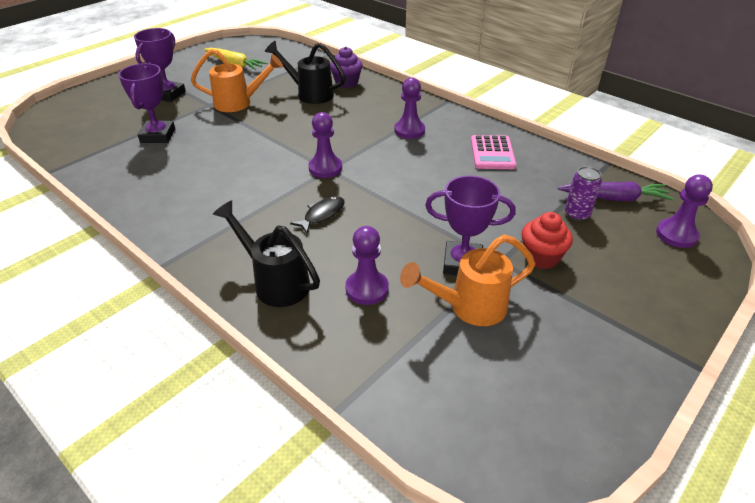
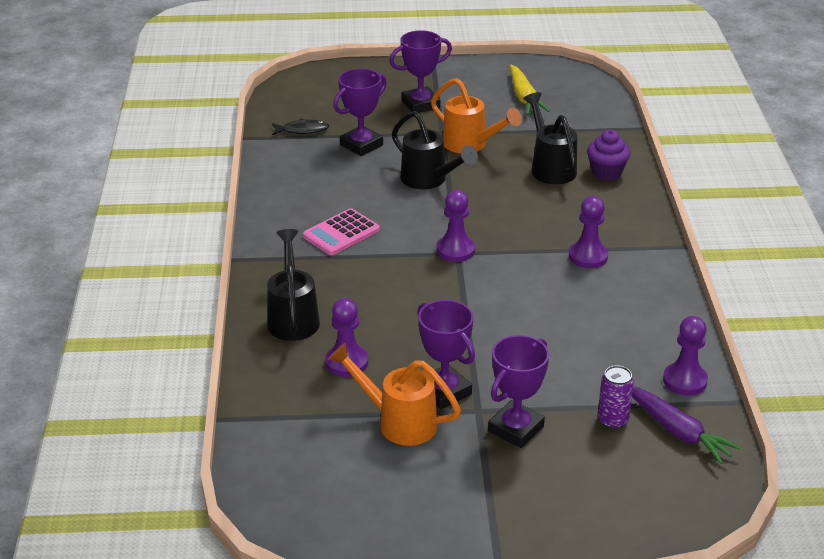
camera: 45 degrees right, 5 degrees down
black fish [290,196,345,233] -> black fish moved to [272,119,329,135]
pink calculator [471,135,516,169] -> pink calculator moved to [303,208,380,255]
red cupcake [522,212,573,269] -> purple trophy [488,335,549,448]
purple pawn [656,175,713,248] -> purple pawn moved to [663,316,708,395]
none -> black watering can [392,111,478,189]

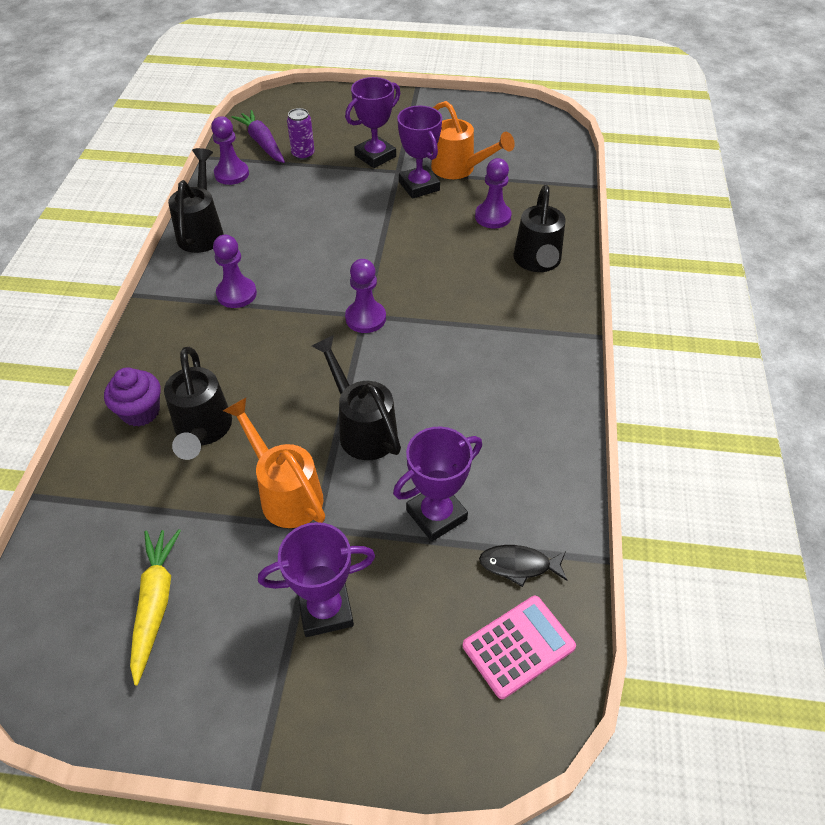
camera: 170 degrees left, 15 degrees up
pink calculator [303,208,380,255] -> pink calculator moved to [463,596,576,699]
none -> black watering can [168,148,224,253]

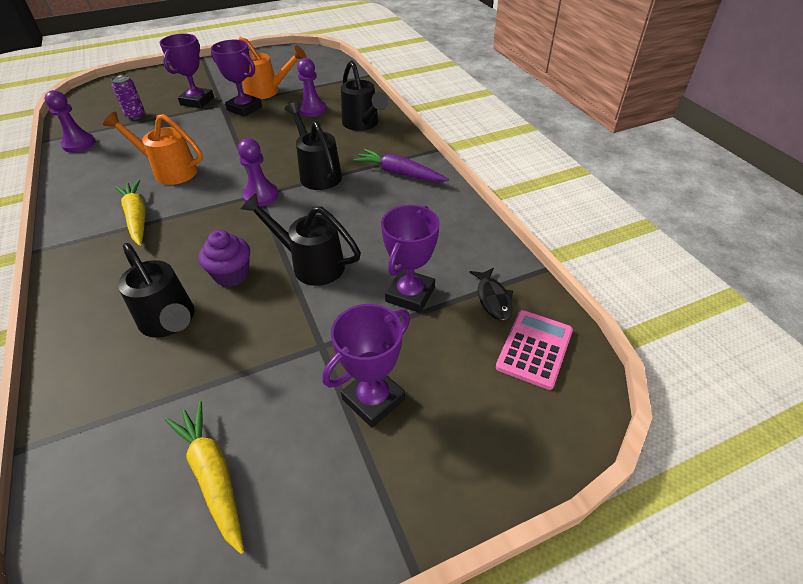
camera: 30 degrees left, 5 degrees down
purple cupcake [104,367,161,427] -> purple cupcake moved to [199,230,250,287]
black watering can [168,148,224,253] -> black watering can moved to [285,102,342,190]
purple pawn [213,235,257,308] -> yellow carrot [115,180,146,246]
orange watering can [223,398,325,528] -> orange watering can moved to [103,112,203,185]
purple carrot [232,110,285,163] -> purple carrot moved to [353,149,449,182]
black fish [479,545,567,587] -> black fish turned 75 degrees counterclockwise [469,267,513,321]

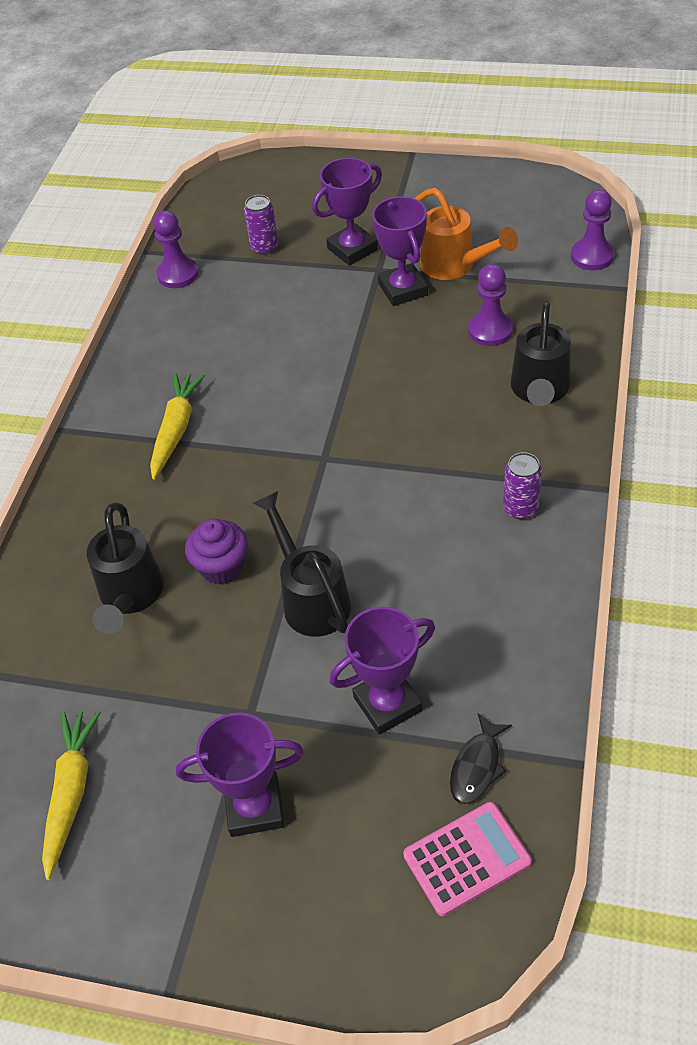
camera: 40 degrees right, 5 degrees up
orange watering can [103,112,203,185] -> none
purple pawn [238,138,279,207] -> purple pawn moved to [571,190,614,270]
black watering can [285,102,342,190] -> none
purple carrot [353,149,449,182] -> purple can [503,452,542,519]

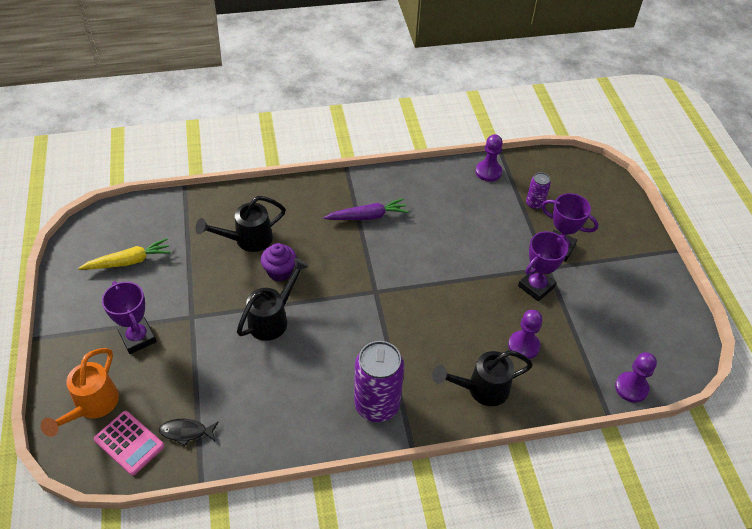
camera: 60 degrees right, 0 degrees up
yellow carrot [150,373,205,479] -> purple carrot [323,198,409,220]
purple trophy [330,607,435,735] -> none
orange watering can [414,188,518,280] -> orange watering can moved to [41,348,119,437]
purple can [503,452,542,519] -> purple can [354,341,405,422], size x1.98

